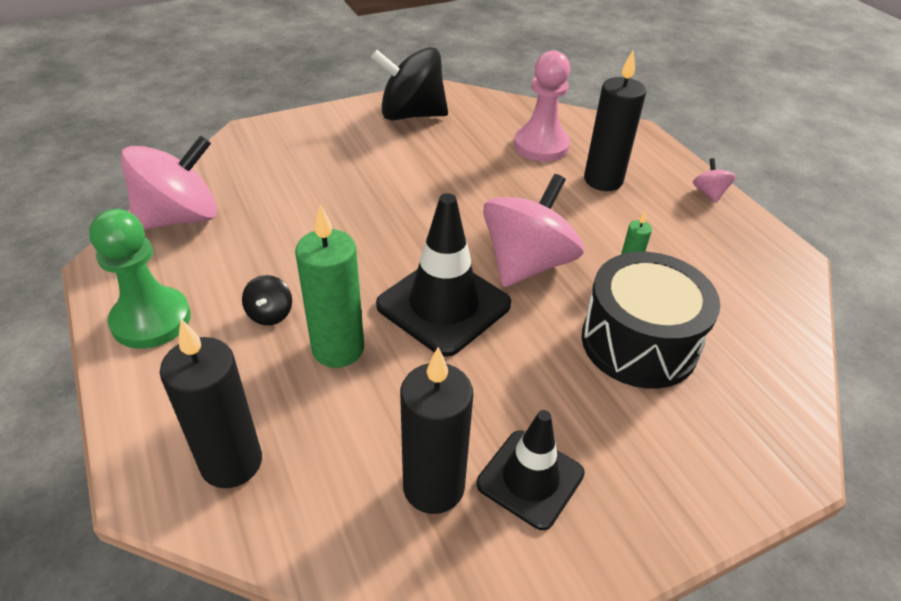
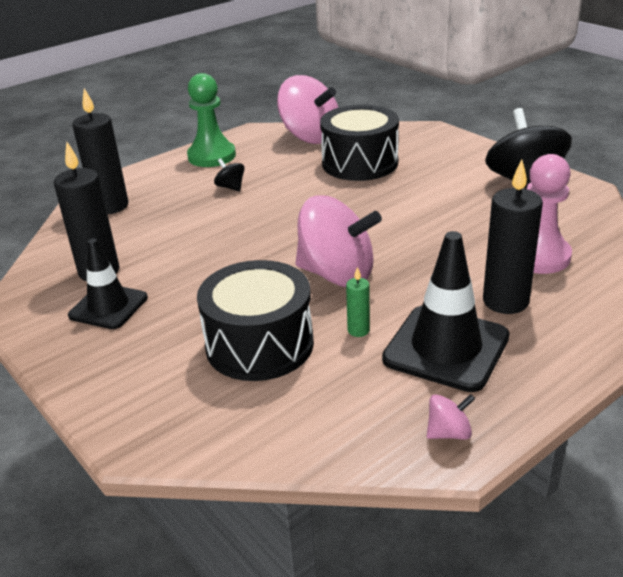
camera: 80 degrees right, 10 degrees down
black spinning top [242,275,292,325] -> black spinning top turned 60 degrees clockwise [214,158,245,191]
green candle [295,204,364,368] -> none
black traffic cone [376,193,511,357] -> black traffic cone moved to [382,231,510,392]
pink spinning top [693,158,736,203] -> pink spinning top moved to [427,394,475,440]
none -> black drum [320,105,399,181]

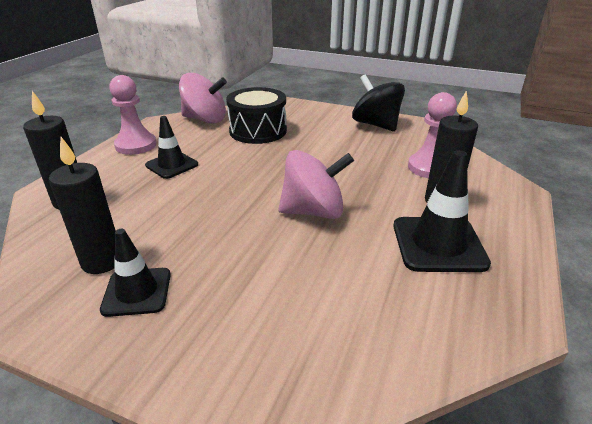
camera: 30 degrees left, 0 degrees up
green pawn [187,73,236,167] -> pink pawn [109,75,157,155]
black drum [197,260,314,381] -> none
black spinning top [214,158,245,191] -> black traffic cone [145,116,198,179]
green candle [346,267,370,337] -> none
pink spinning top [427,394,475,440] -> none

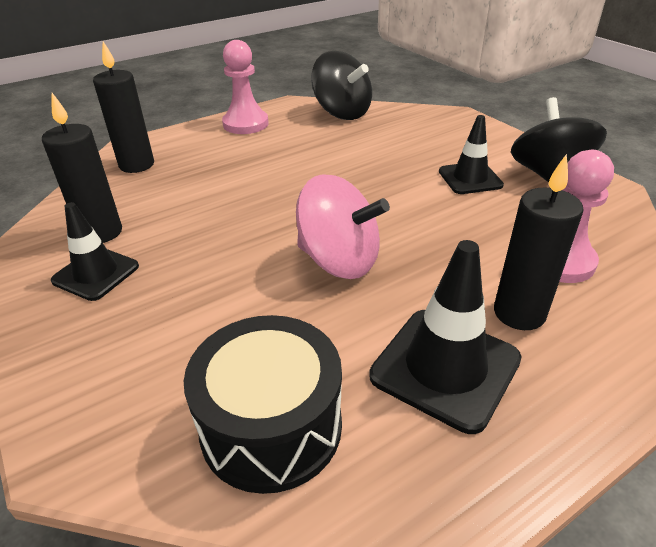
camera: 35 degrees right, 5 degrees up
black traffic cone [145,116,198,179] -> black traffic cone moved to [439,115,504,194]
pink spinning top [179,73,227,124] -> black spinning top [311,51,372,120]
black drum [226,87,287,144] -> black drum moved to [184,315,342,494]

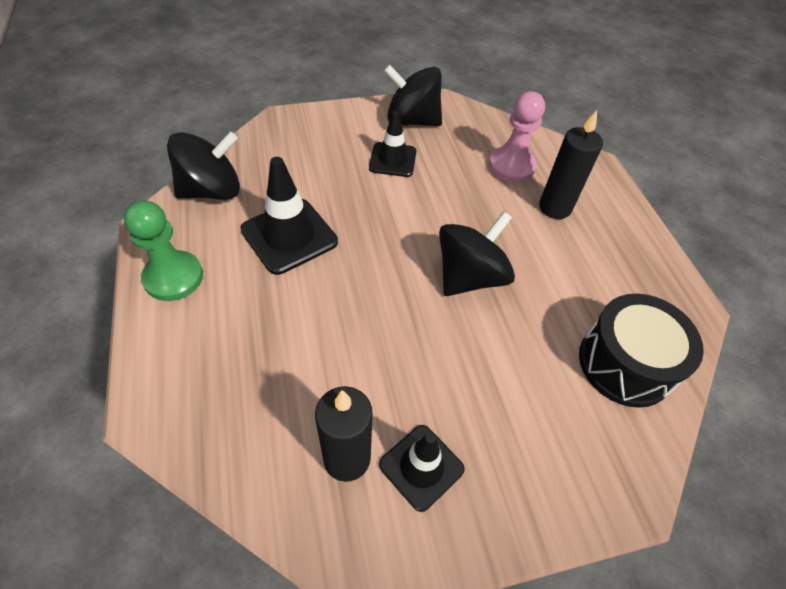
camera: 75 degrees left, 15 degrees up
black candle [93,41,154,173] -> none
pink pawn [222,40,269,134] -> green pawn [124,200,203,301]
pink spinning top [296,174,390,279] -> black spinning top [439,211,515,296]
black traffic cone [369,240,522,434] -> black traffic cone moved to [240,157,338,275]

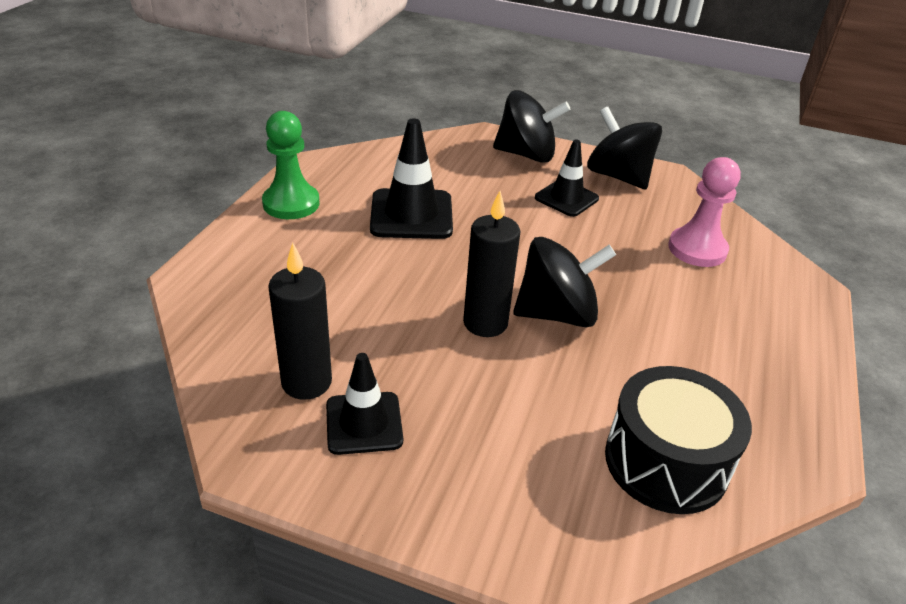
camera: 35 degrees right, 15 degrees down
black spinning top [167,132,240,200] -> black spinning top moved to [493,90,571,163]
black candle [539,110,603,219] -> black candle moved to [463,191,520,337]

